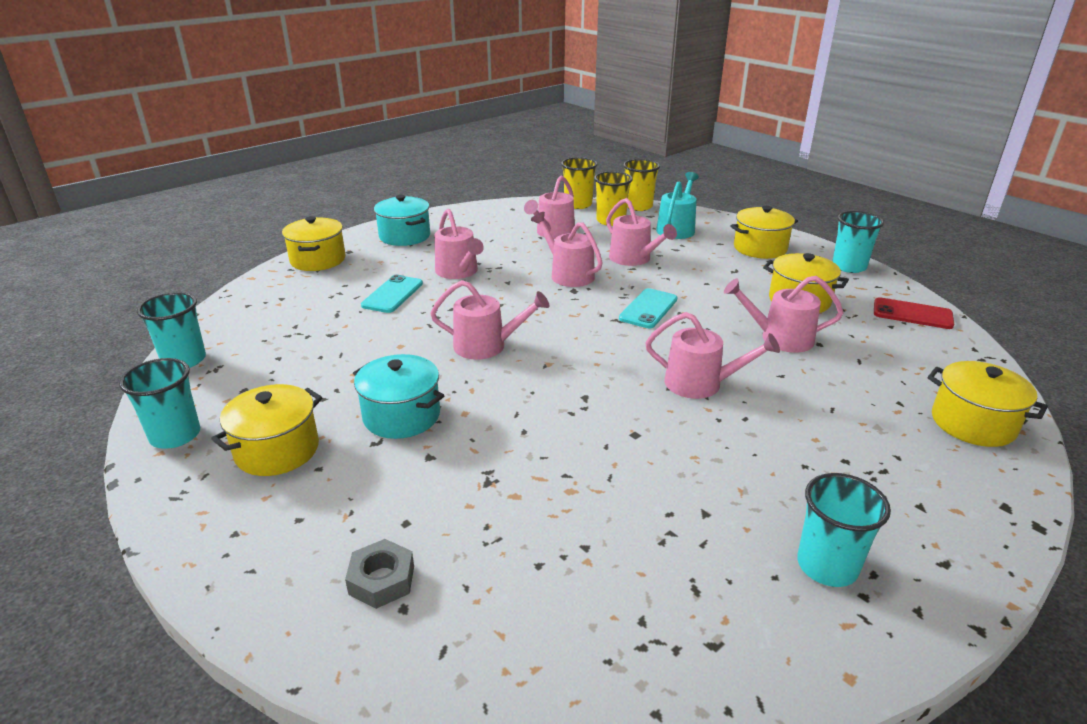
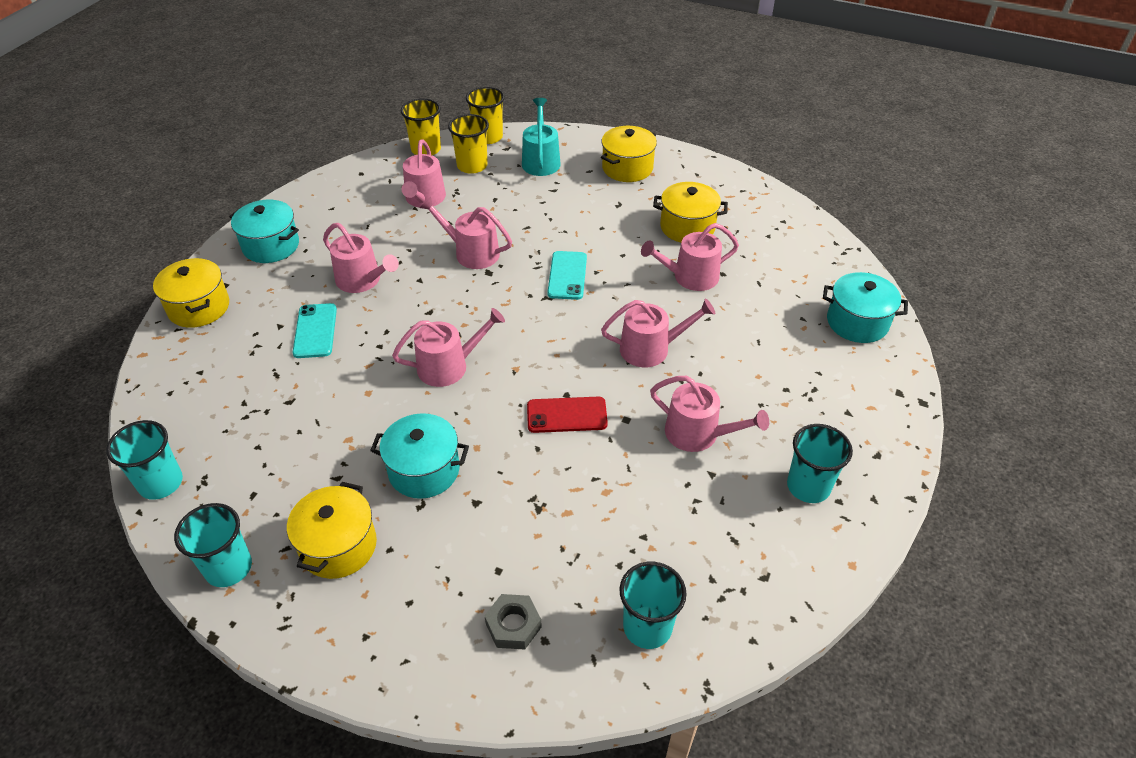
camera: 25 degrees left, 15 degrees up
pink watering can [606,198,677,266] -> pink watering can moved to [650,376,769,452]
turquoise cup [832,211,884,273] -> turquoise cup moved to [619,562,687,649]
red phone [874,297,954,329] -> red phone moved to [527,397,608,433]
yellow pot [928,361,1048,447] -> turquoise pot [823,272,908,343]

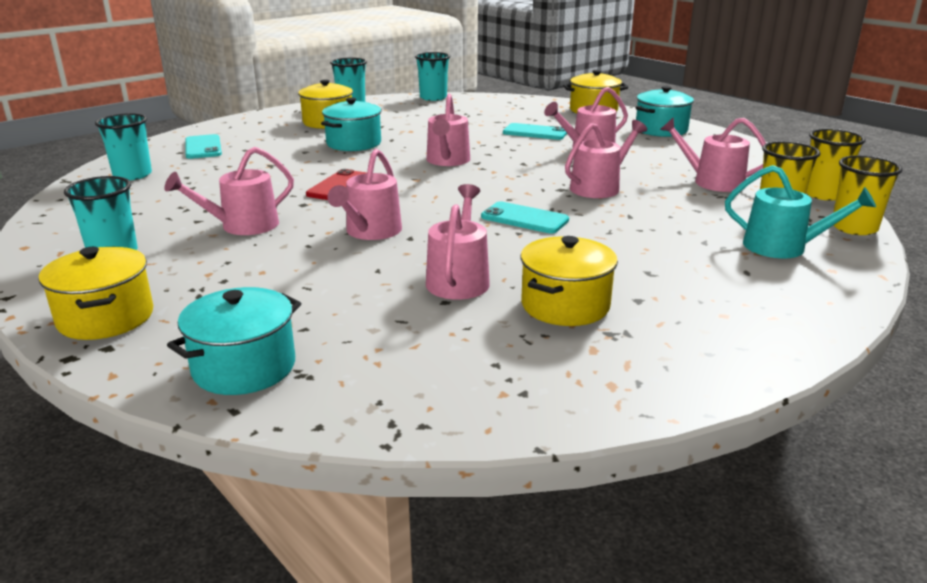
camera: 115 degrees right, 20 degrees down
grey nut [484,594,542,650] -> turquoise phone [185,134,222,159]
yellow pot [601,126,657,182] -> yellow pot moved to [39,247,153,340]

